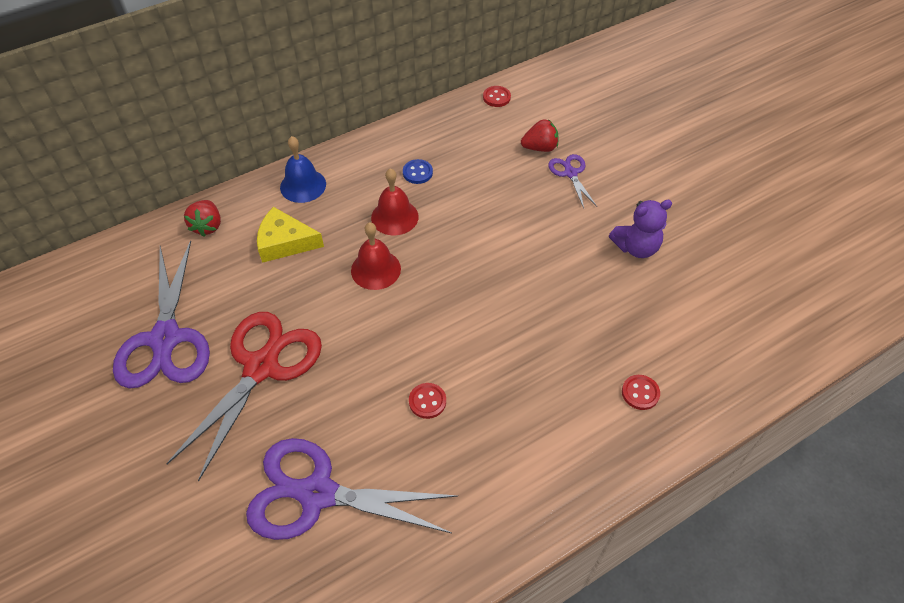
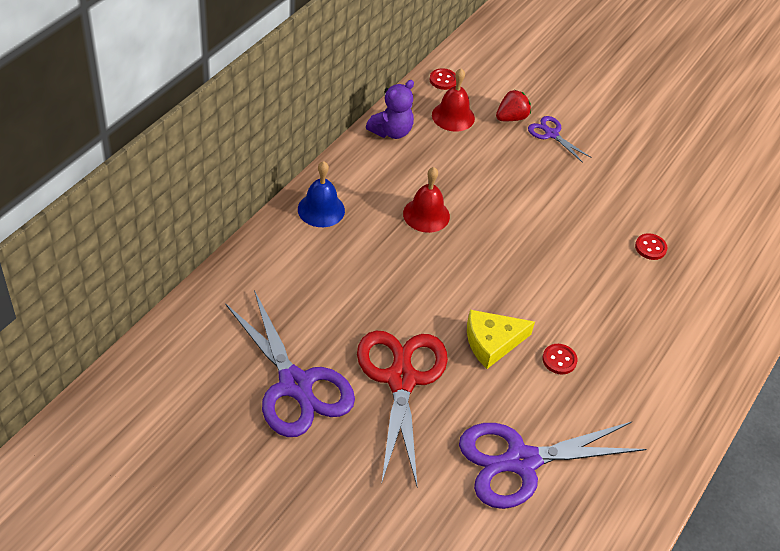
camera: 30 degrees left, 5 degrees down
red strawberry [184,200,221,236] -> none
yellow cheese [257,207,324,263] -> yellow cheese moved to [467,310,535,369]
red bell [351,222,401,290] -> red bell moved to [432,68,475,132]
blue button [403,159,433,184] -> none
purple teddy bear [609,200,672,258] -> purple teddy bear moved to [366,80,414,139]
red button [622,375,660,410] -> red button moved to [635,233,667,260]

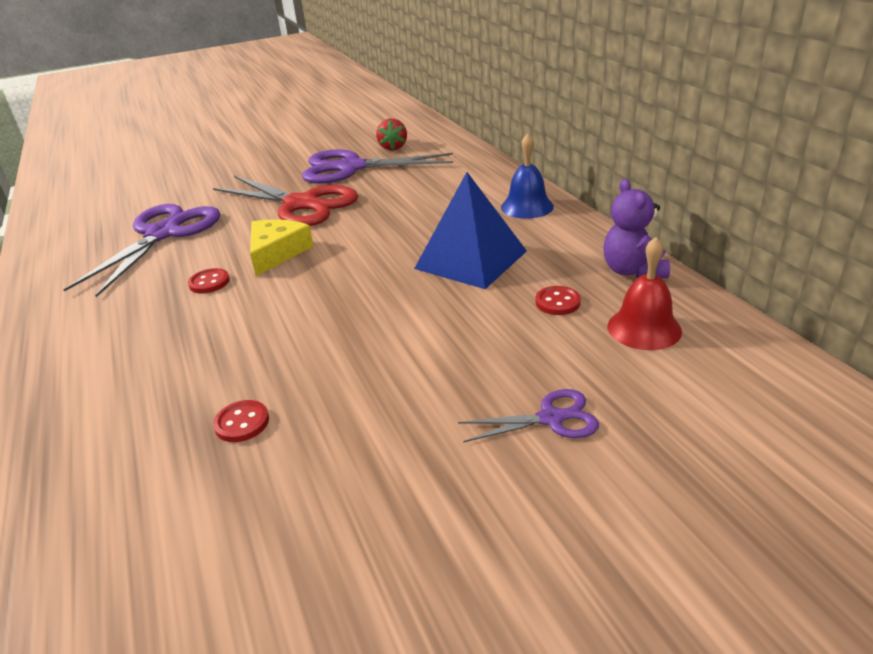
camera: 130 degrees right, 15 degrees down
red bell [403,167,450,233] -> blue pyramid [414,172,527,289]
red button [429,68,456,90] -> red button moved to [535,286,581,315]
red strawberry [496,89,531,121] -> red strawberry moved to [376,118,407,150]

